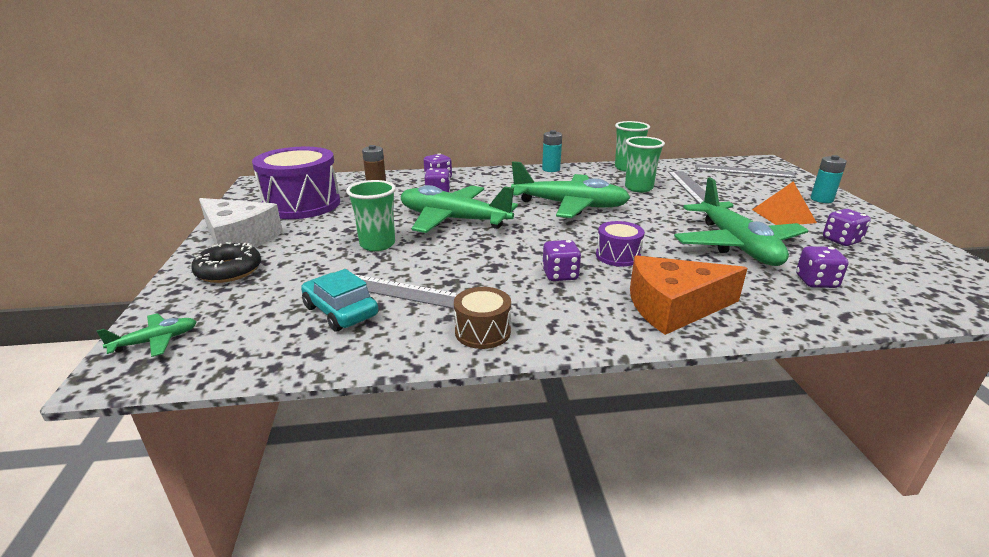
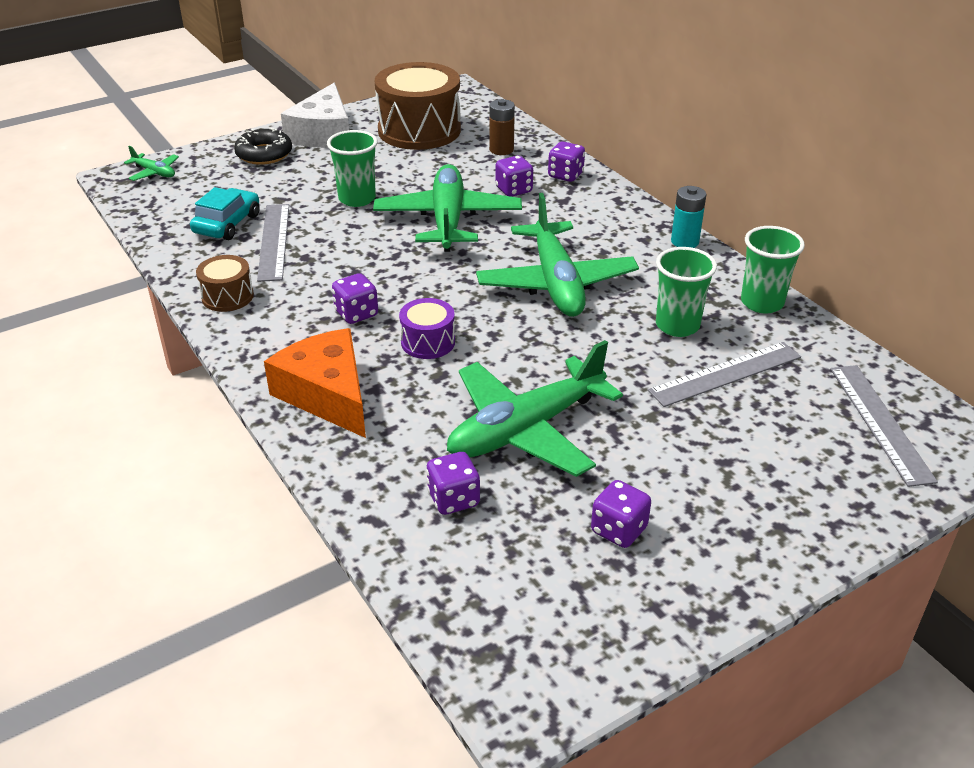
camera: 65 degrees right, 10 degrees up
purple drum [252,147,340,219] -> brown drum [375,62,461,150]
orange pyramid [752,182,817,225] -> none
turquoise battery [811,155,847,203] -> none

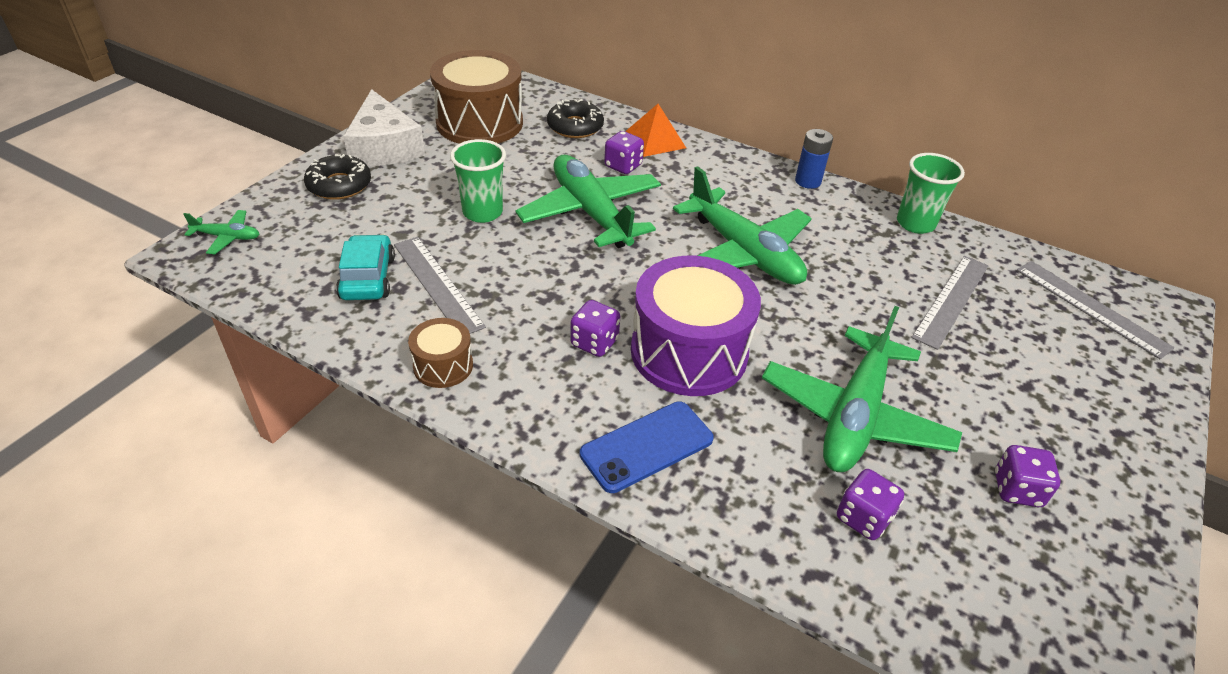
camera: 30 degrees left, 5 degrees up
orange cheese [264,328,366,438] -> blue phone [580,401,714,493]
purple drum [399,298,455,359] -> purple drum [631,256,761,396], size x2.06
brown battery [489,99,515,155] -> black donut [547,99,604,138]
purple dice [548,141,585,182] -> orange pyramid [625,104,686,157]
green cup [656,247,717,337] -> none
turquoise battery [671,186,706,248] -> blue battery [795,129,833,189]

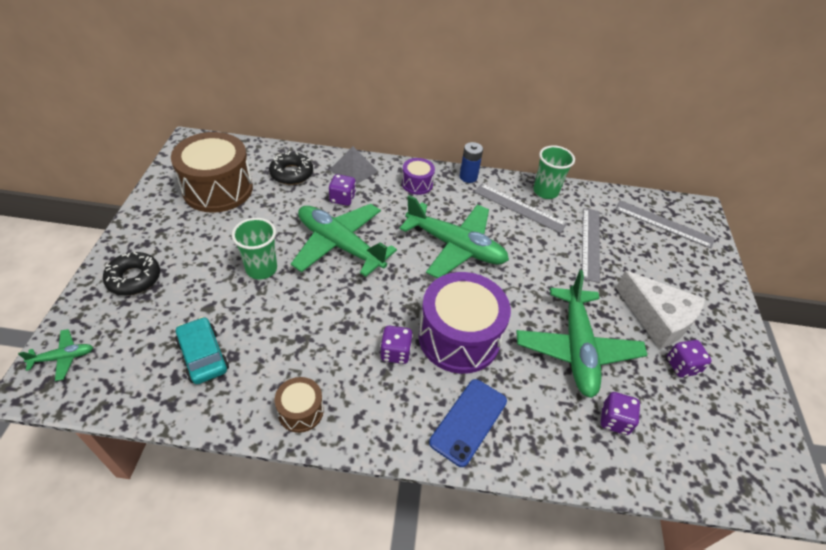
camera: 25 degrees left, 5 degrees up
white cheese [343,89,425,166] -> white cheese moved to [616,270,705,349]
grey ruler [394,237,486,334] -> grey ruler moved to [474,184,567,233]
orange pyramid [625,104,686,157] -> grey pyramid [329,146,378,185]
none -> purple drum [402,158,435,195]

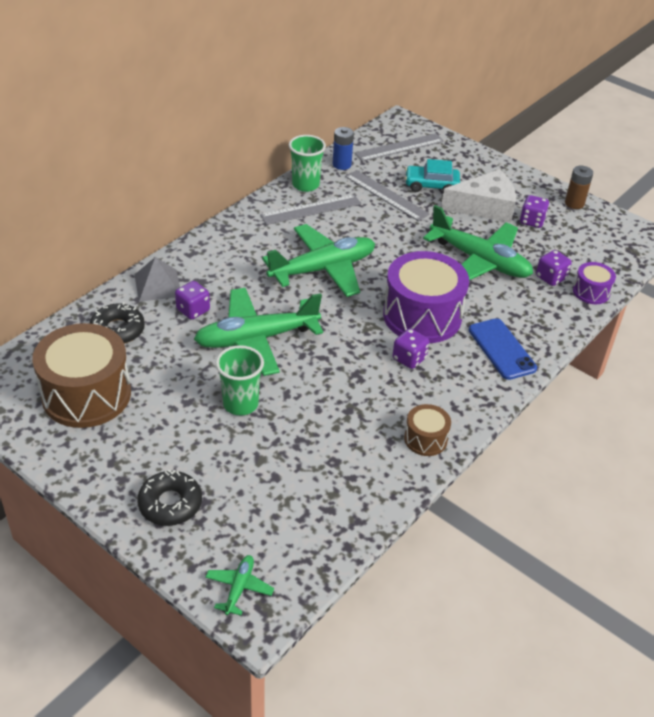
camera: 55 degrees left, 5 degrees down
turquoise car [175,317,229,384] -> turquoise car moved to [405,159,460,192]
purple drum [402,158,435,195] -> purple drum moved to [573,262,616,304]
blue battery [460,142,483,183] -> blue battery moved to [333,127,354,170]
none -> brown battery [565,166,593,209]

